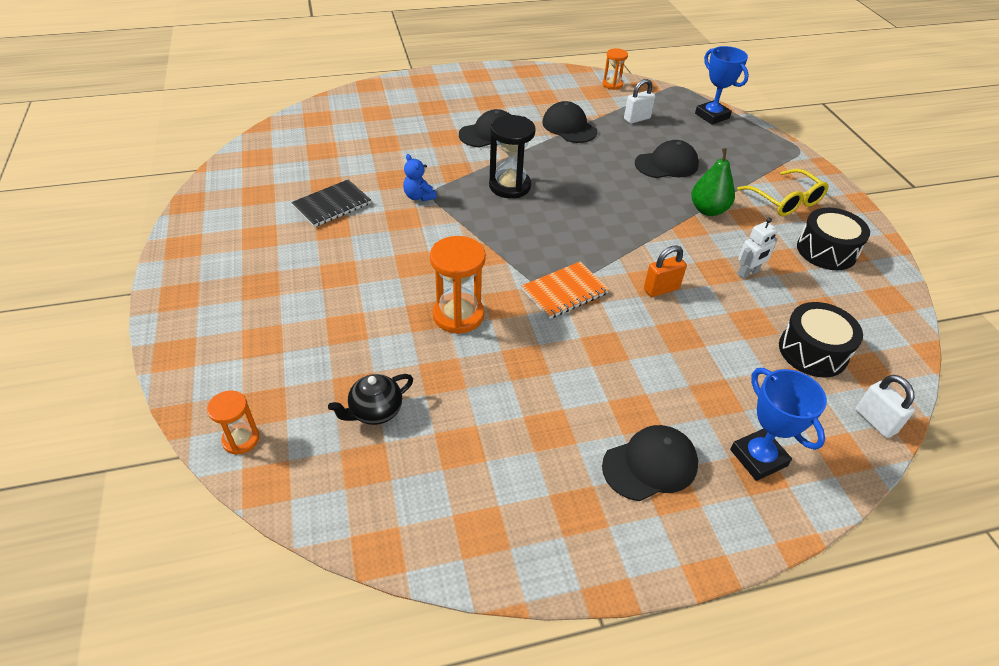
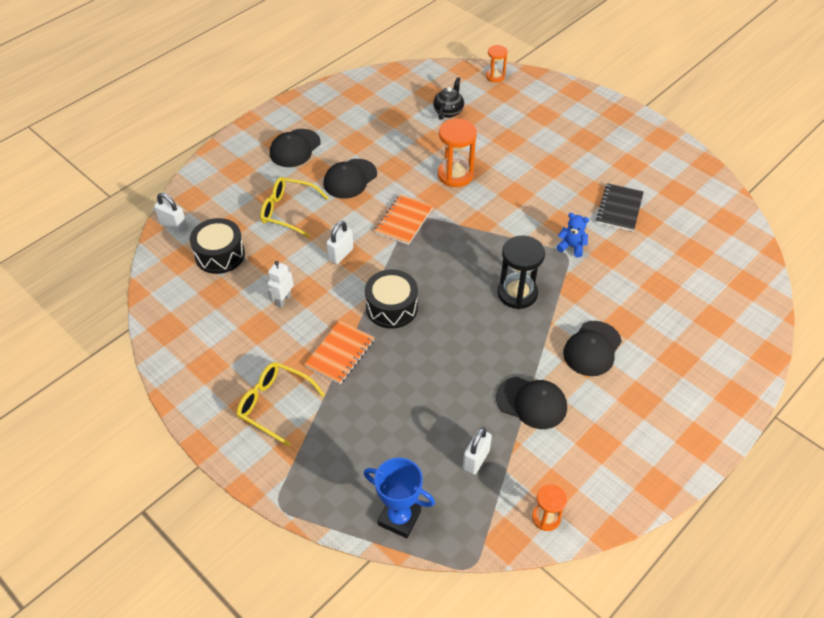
camera: 150 degrees right, 5 degrees up
black cap [635,140,699,178] -> black cap moved to [323,159,377,199]
orange padlock [644,245,687,297] -> white padlock [326,221,354,264]
green pear [691,148,735,216] -> orange notebook [304,321,374,384]
blue trophy [730,368,827,481] -> none
black drum [797,208,870,270] -> black drum moved to [365,269,418,329]
none -> yellow glasses [260,177,328,238]

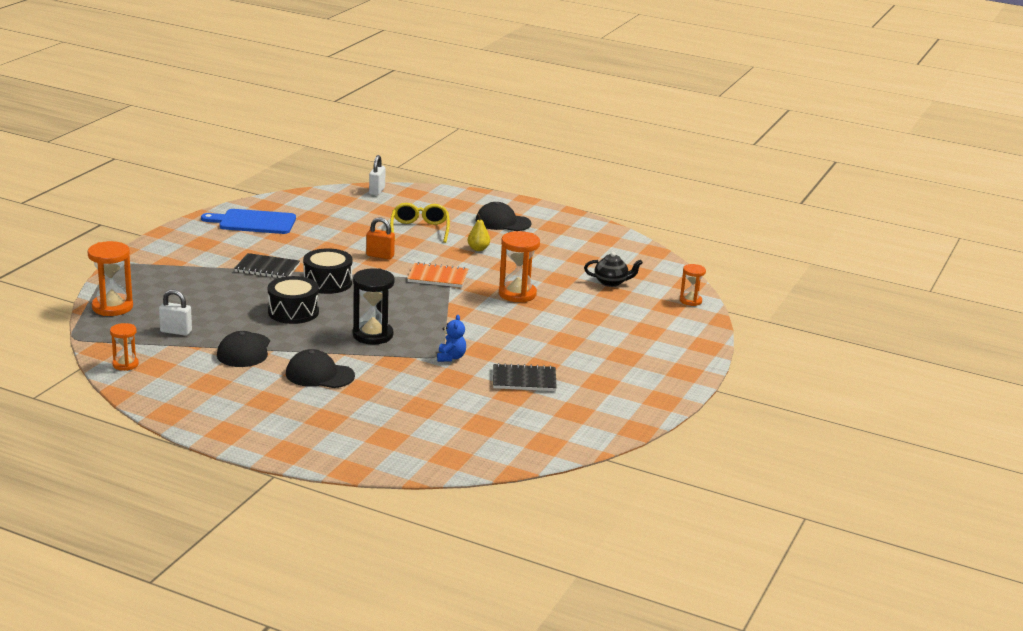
camera: 70 degrees right, 25 degrees down
black drum [190,218,245,274] -> black drum moved to [268,276,319,324]
yellow glasses [237,362,325,446] -> none
white robot [267,261,294,308] -> none
orange notebook [304,321,374,384] -> black notebook [234,253,300,278]
black cap [323,159,377,199] -> yellow pear [468,214,490,251]
white padlock [326,221,354,264] -> orange padlock [366,217,395,259]
blue trophy [364,457,435,538] -> orange hourglass [88,241,133,316]
none -> blue cutting board [201,209,296,234]

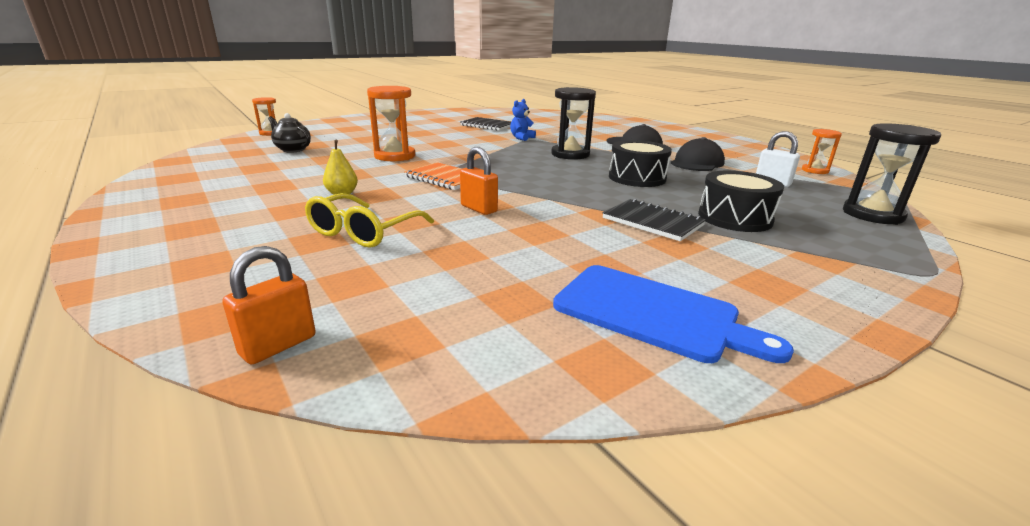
camera: 150 degrees left, 0 degrees up
orange hourglass [88,241,133,316] -> black hourglass [843,123,941,225]
black drum [303,248,352,294] -> black drum moved to [698,171,784,232]
white padlock [369,155,386,195] -> orange padlock [222,246,316,364]
black cap [475,202,532,231] -> none

